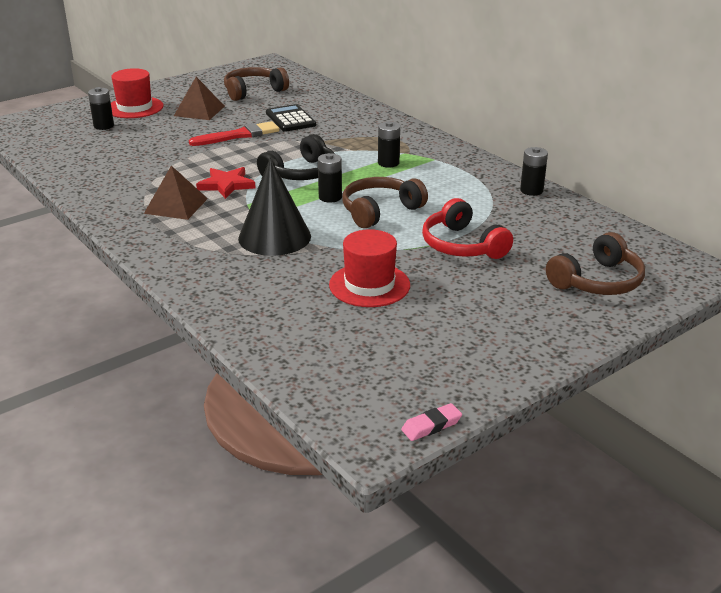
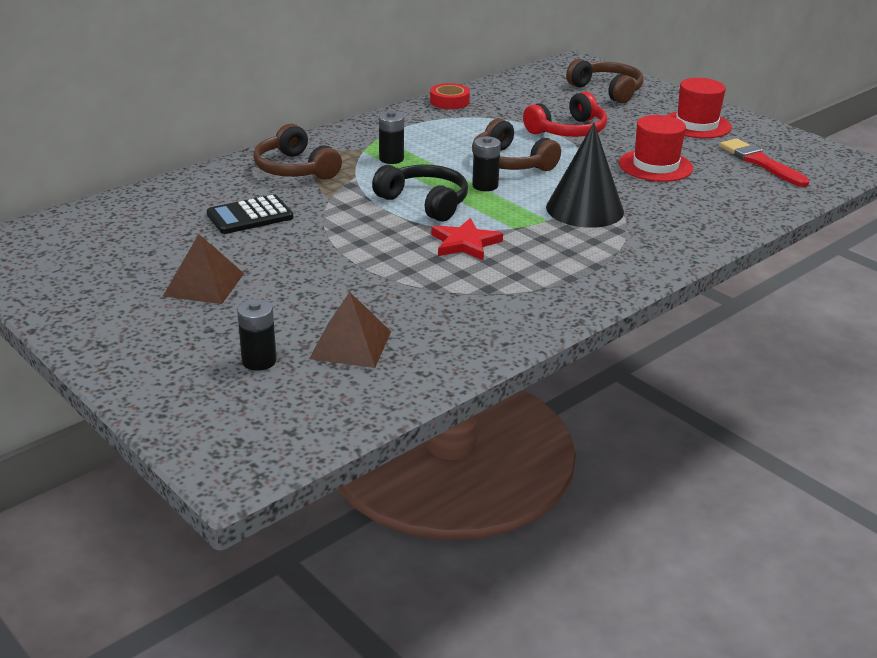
camera: 95 degrees left, 0 degrees up
red hat [111,68,164,118] -> red hat moved to [666,78,732,138]
brown pyramid [144,166,208,220] -> brown pyramid moved to [309,292,391,368]
red brush [189,121,280,146] -> red brush moved to [720,138,809,187]
brown headphones [224,67,289,101] -> brown headphones moved to [253,124,342,180]
pink eraser [401,403,462,441] -> none
black battery [520,147,548,196] -> red tape [430,83,470,109]

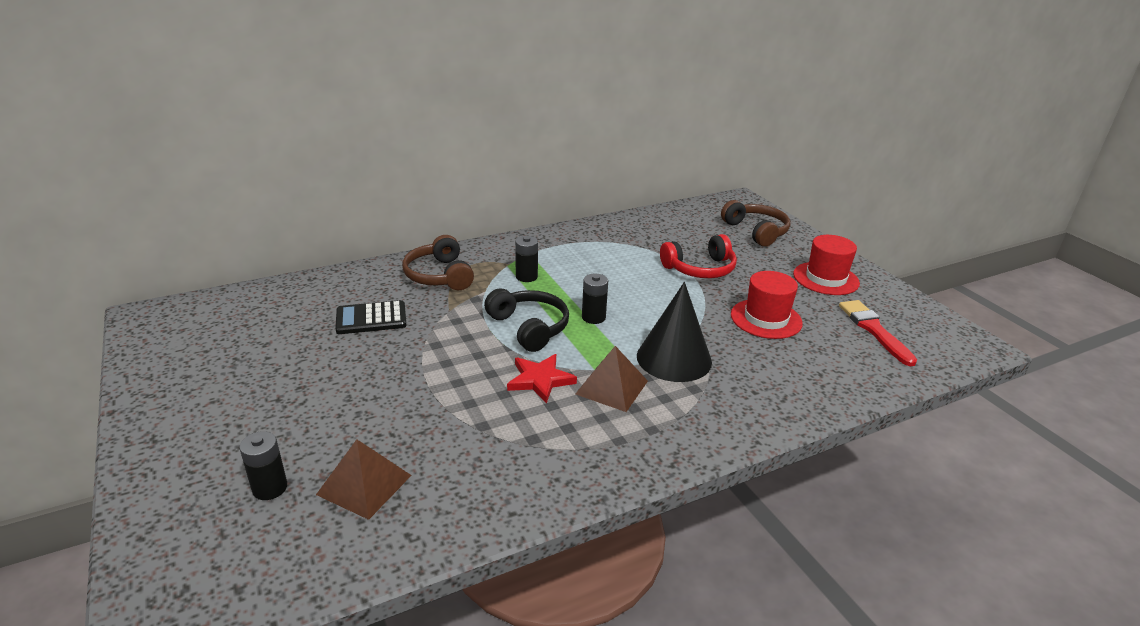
camera: 15 degrees right, 0 degrees up
brown pyramid [163,234,244,304] -> brown pyramid moved to [575,346,648,412]
red tape [430,83,470,109] -> none
brown headphones [472,118,561,171] -> none

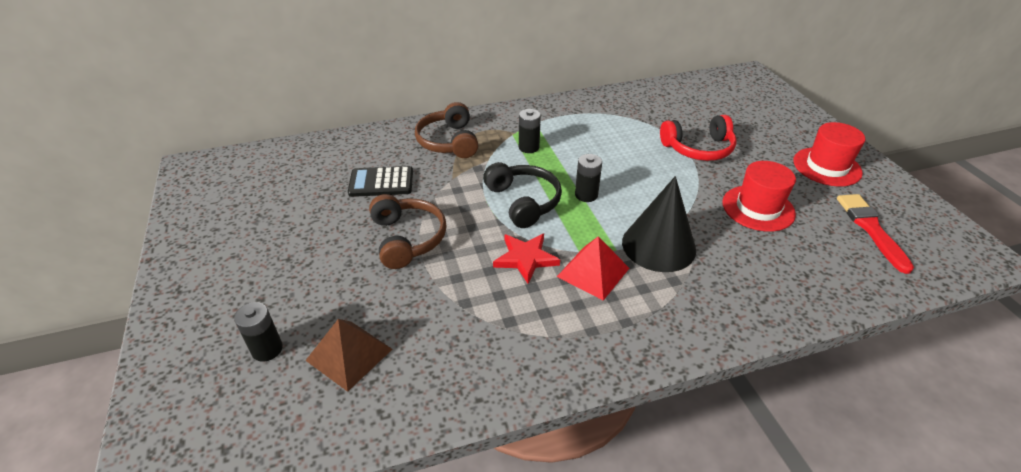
camera: 10 degrees right, 10 degrees up
brown pyramid [575,346,648,412] -> red pyramid [557,236,629,301]
brown headphones [721,200,790,247] -> brown headphones moved to [369,194,447,269]

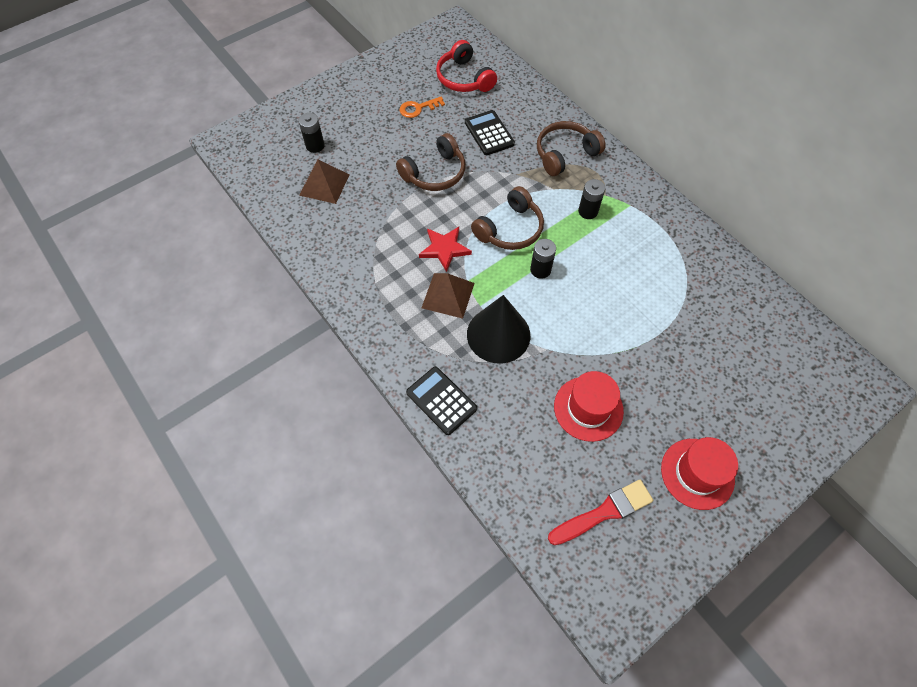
camera: 70 degrees right, 20 degrees up
black headphones [483,162,562,228] -> brown headphones [471,186,544,250]
red pyramid [557,236,629,301] -> brown pyramid [422,273,475,319]
red headphones [660,115,737,161] -> red headphones moved to [436,40,497,92]
none -> orange key [399,97,445,118]
none -> black calculator [406,367,477,435]

